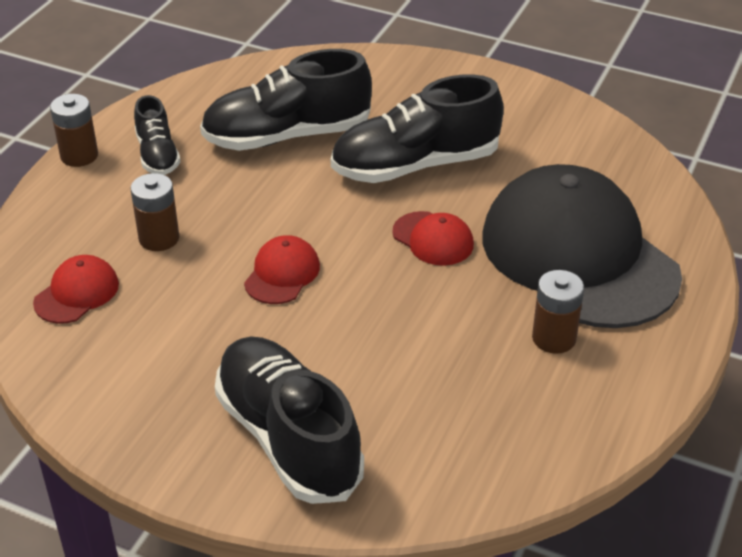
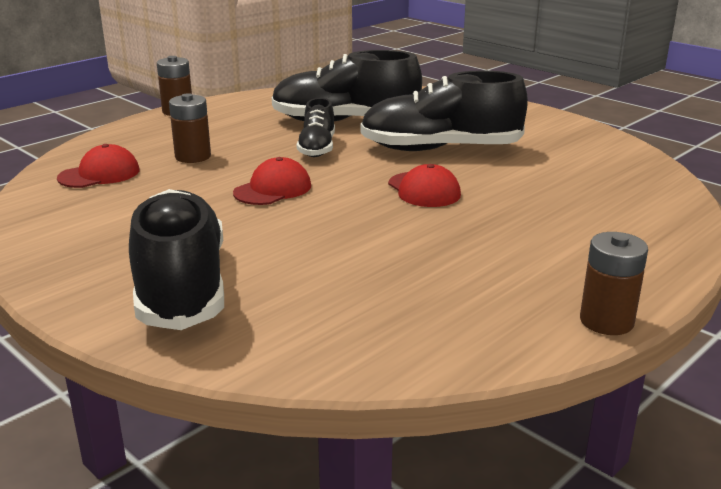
camera: 20 degrees right, 15 degrees down
black shoe [134,95,181,175] -> black shoe moved to [296,98,335,157]
black cap [482,164,682,328] -> none
brown battery [532,270,584,354] -> brown battery moved to [580,232,648,335]

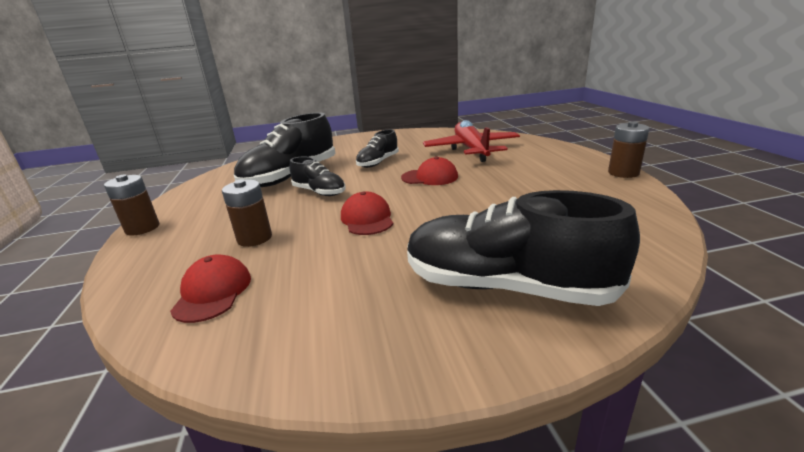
camera: 55 degrees left, 0 degrees up
black shoe [360,70,528,151] -> black shoe [356,129,399,168], size x0.54
none -> red plane [423,120,520,162]

